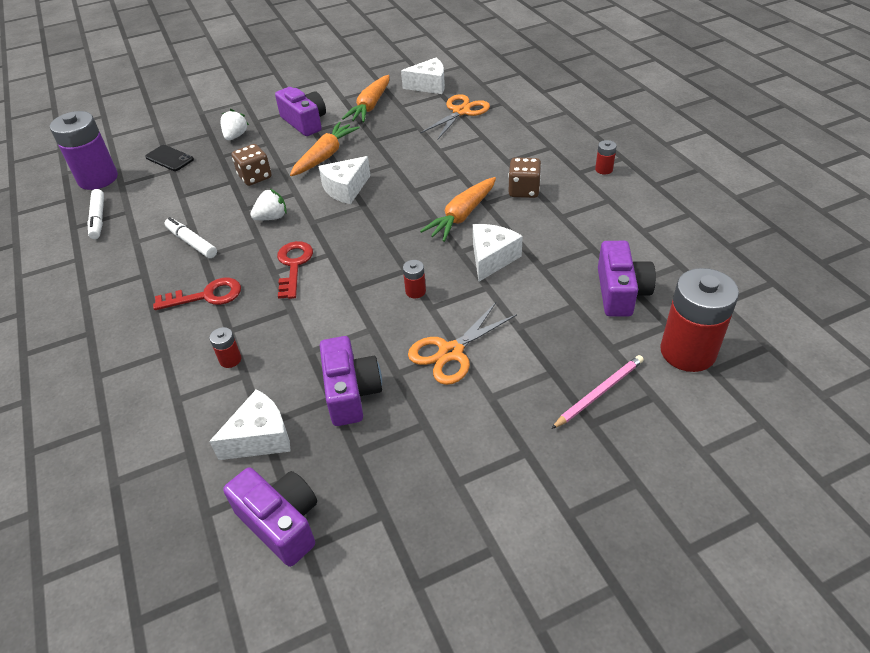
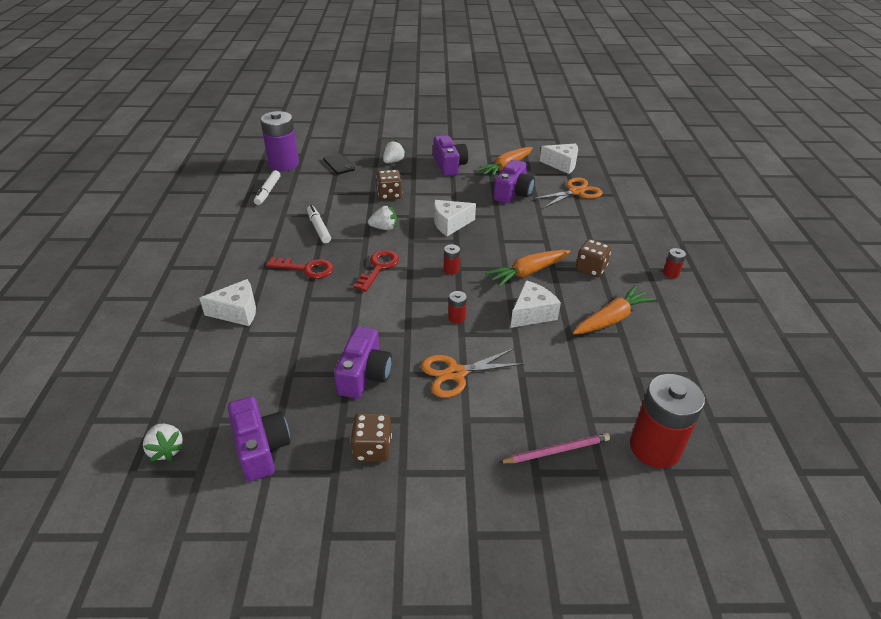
camera: 20 degrees right, 5 degrees down
red battery [209,327,241,368] -> red battery moved to [444,244,460,275]
white cheese [209,389,291,460] -> white cheese moved to [199,279,256,326]
orange carrot [290,122,360,176] -> orange carrot moved to [573,285,656,334]
purple camera [598,241,656,317] -> purple camera moved to [493,160,535,204]
none -> white strawberry [143,424,185,462]
none -> brown dice [351,413,392,462]

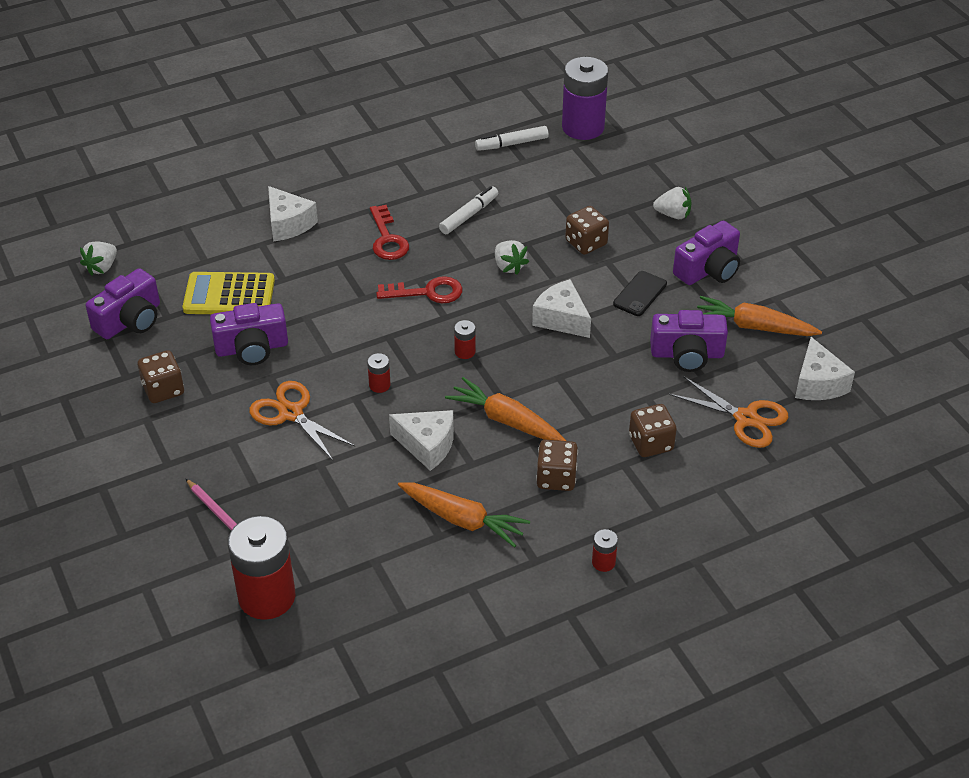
camera: 65 degrees right, 5 degrees up
black phone [323,153,355,174] -> black phone moved to [613,271,667,316]
none -> yellow calculator [182,272,275,314]
none -> brown dice [629,404,677,457]

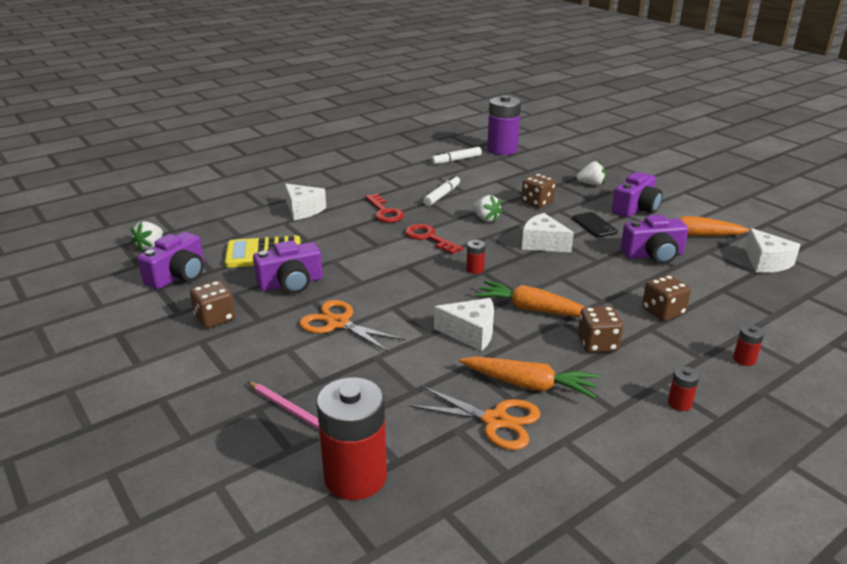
camera: 10 degrees left, 15 degrees down
red battery [367,353,391,393] -> red battery moved to [733,325,764,366]
red key [376,276,463,303] -> red key turned 120 degrees counterclockwise [405,224,463,254]
black phone [613,271,667,316] -> black phone turned 45 degrees counterclockwise [572,212,618,237]
orange scissors [669,376,788,448] -> orange scissors moved to [409,386,540,450]

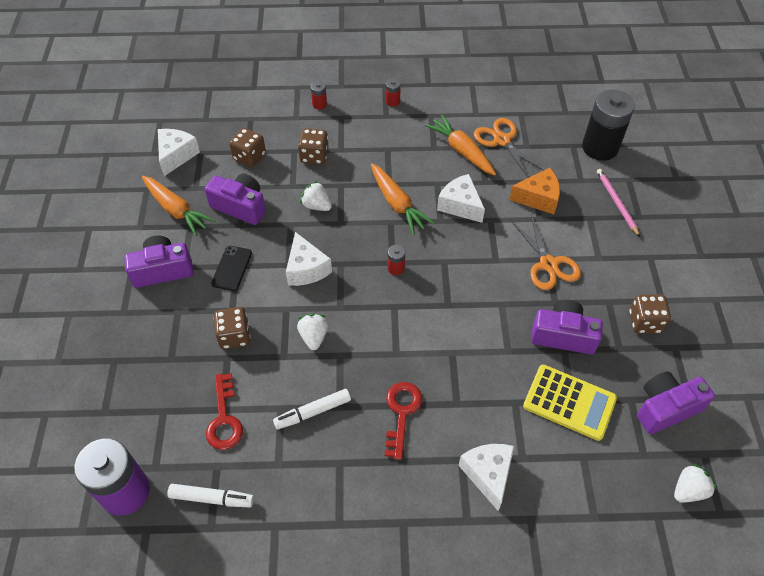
camera: 145 degrees left, 25 degrees up
red battery [317,377,387,500] -> black battery [582,90,635,161]
red key [405,224,463,254] -> red key moved to [206,373,243,450]
white strawberry [576,161,606,185] -> white strawberry moved to [300,181,332,211]
brown dice [578,306,623,353] -> brown dice moved to [229,128,266,167]
none -> orange cheese [509,168,560,214]

